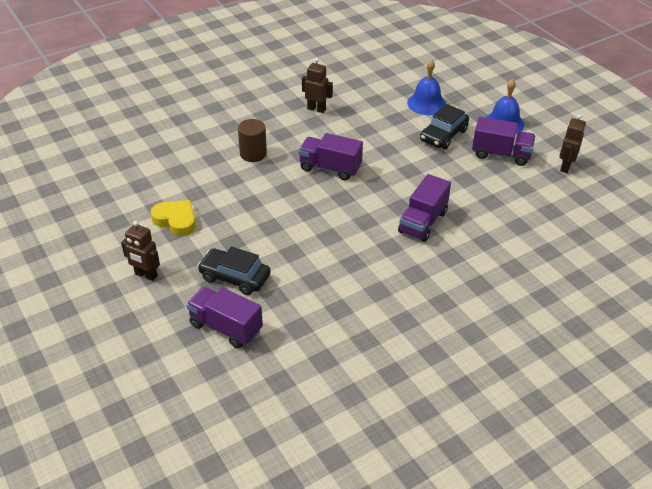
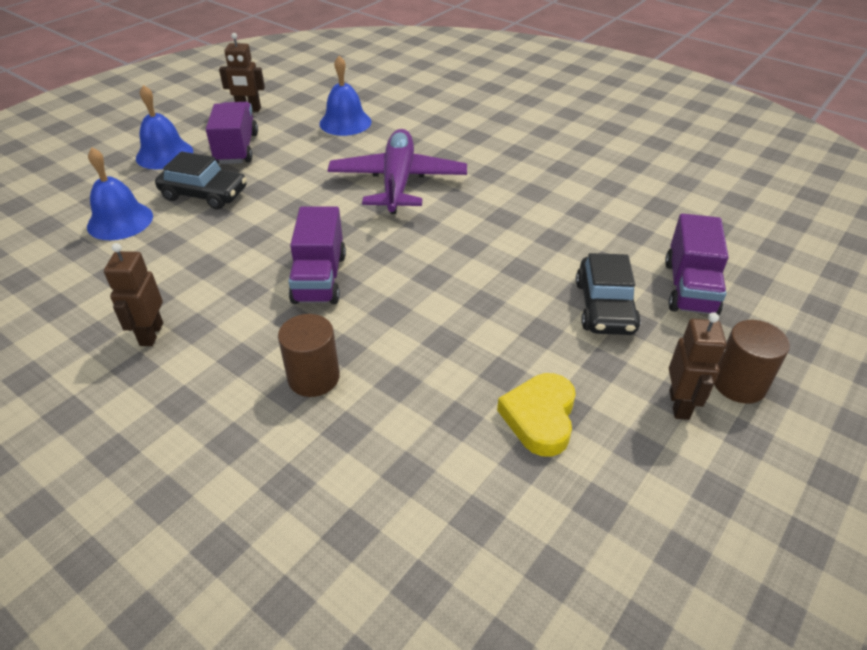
camera: 110 degrees left, 0 degrees up
purple truck [398,174,451,242] -> purple plane [327,129,467,214]
none -> blue bell [319,56,372,136]
none -> brown cylinder [714,320,790,404]

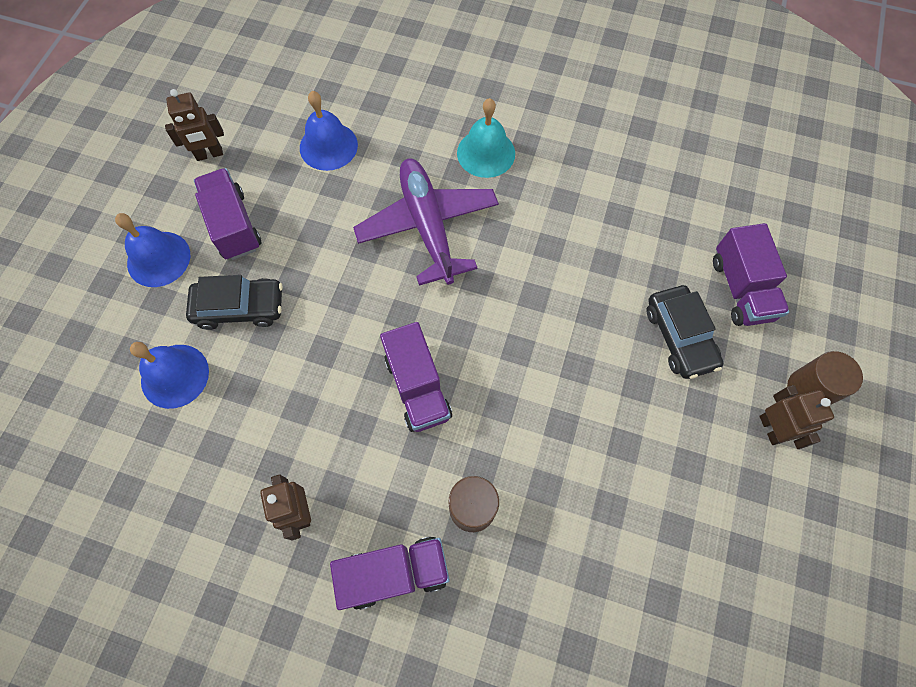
camera: 20 degrees left, 25 degrees up
yellow heart [497,373,576,457] -> none
none -> purple truck [330,537,450,610]
none -> turquoise bell [457,98,515,178]

